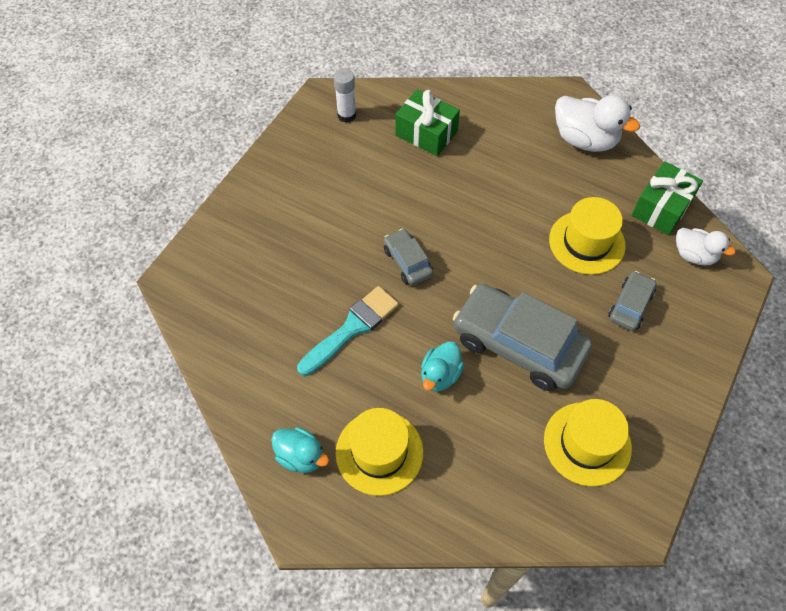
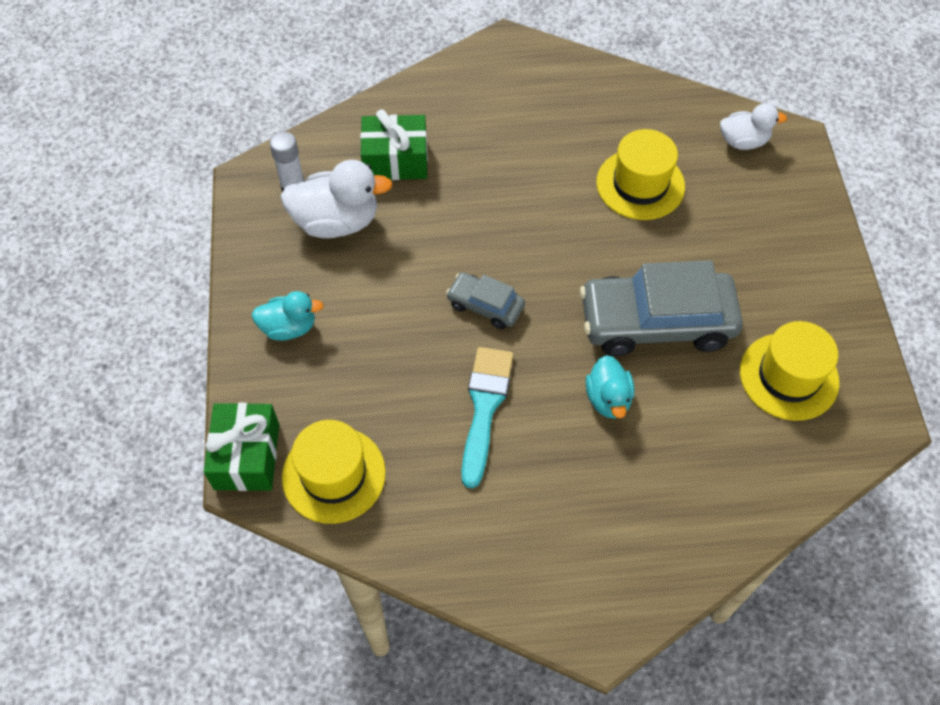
camera: 35 degrees left, 0 degrees up
turquoise duck [271,427,329,473] -> turquoise duck moved to [252,291,324,341]
yellow hat [336,408,423,496] -> yellow hat moved to [282,420,386,524]
white duck [555,95,640,152] -> white duck moved to [280,160,393,238]
grey car [608,271,656,331] -> none
green gift [632,161,703,235] -> green gift moved to [204,403,279,491]

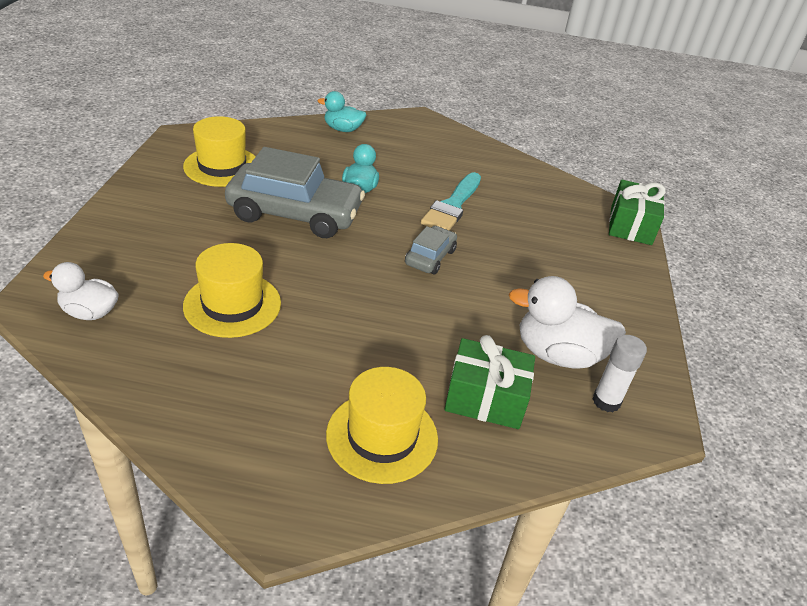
camera: 170 degrees left, 20 degrees down
turquoise duck [252,291,324,341] -> turquoise duck moved to [317,91,366,132]
yellow hat [282,420,386,524] -> yellow hat moved to [326,367,438,484]
grey car [446,272,525,329] -> grey car turned 105 degrees counterclockwise [405,226,457,274]

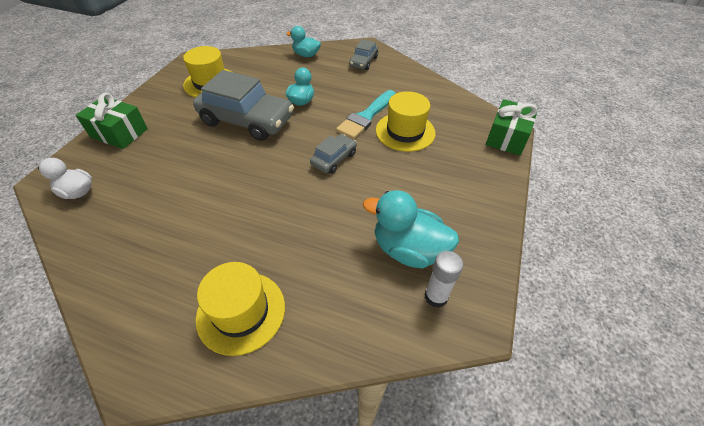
camera: 15 degrees right, 10 degrees up
yellow hat [183,243,281,338] -> yellow hat moved to [376,91,435,152]
green gift [444,335,535,429] -> green gift moved to [76,93,148,149]
white duck [509,276,626,369] -> turquoise duck [363,190,459,268]
none -> grey car [349,39,378,70]

